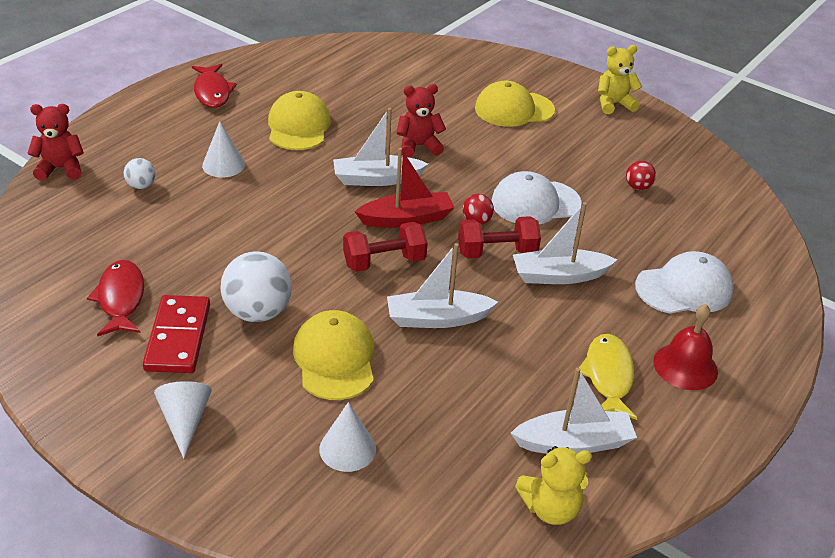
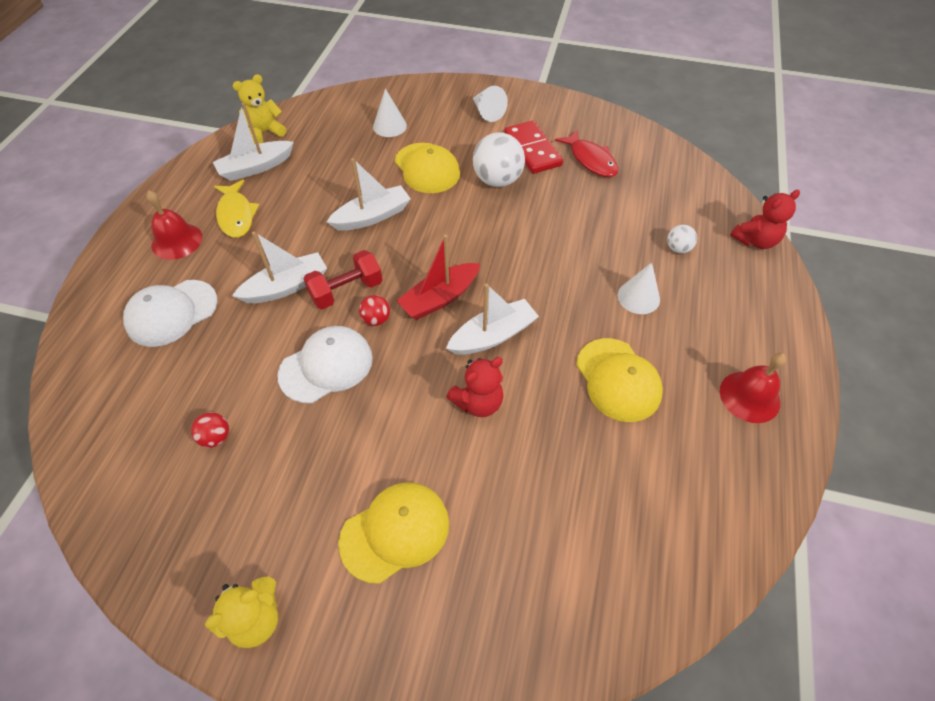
camera: 160 degrees right, 15 degrees up
red fish [192,64,237,108] -> red bell [720,353,786,423]
red dumbbell [343,222,428,272] -> none

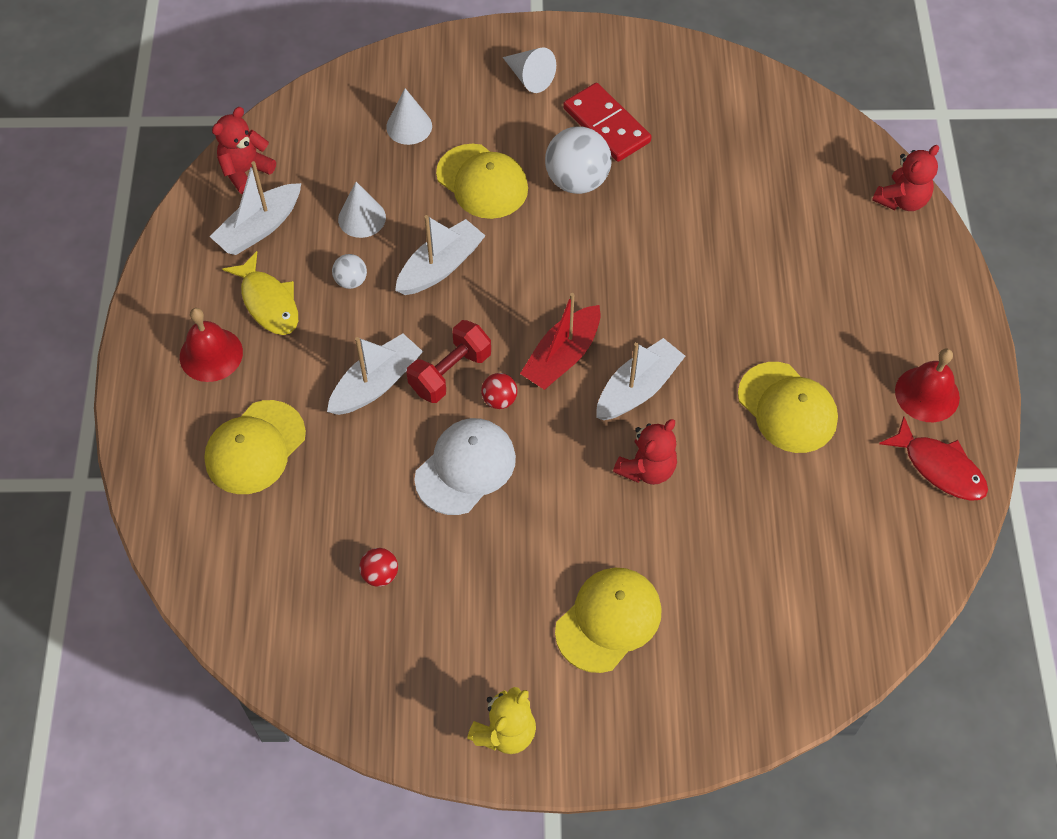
camera: 15 degrees left, 5 degrees up
white cap [123,280,218,347] -> yellow cap [204,400,306,494]
yellow teddy bear [233,74,286,144] -> red teddy bear [212,107,276,194]
red fish [555,130,618,177] -> red fish moved to [879,416,988,501]
white cone [618,262,660,314] -> white cone moved to [338,182,386,238]
white ball [667,225,697,253] -> white ball moved to [332,254,367,289]

